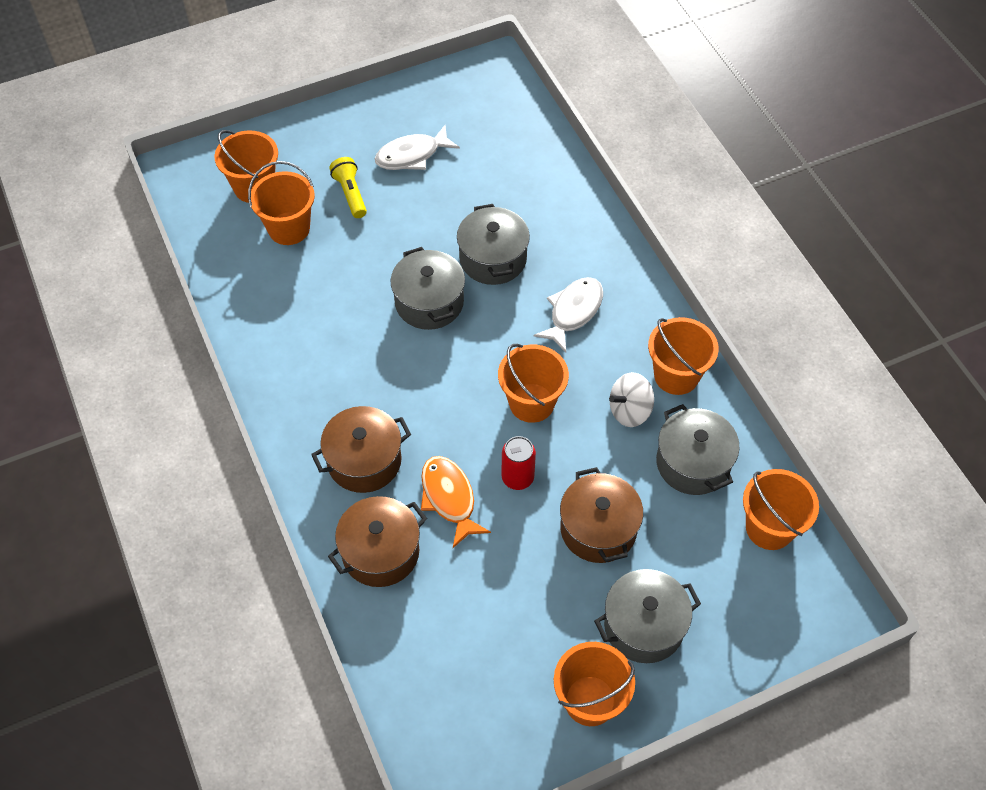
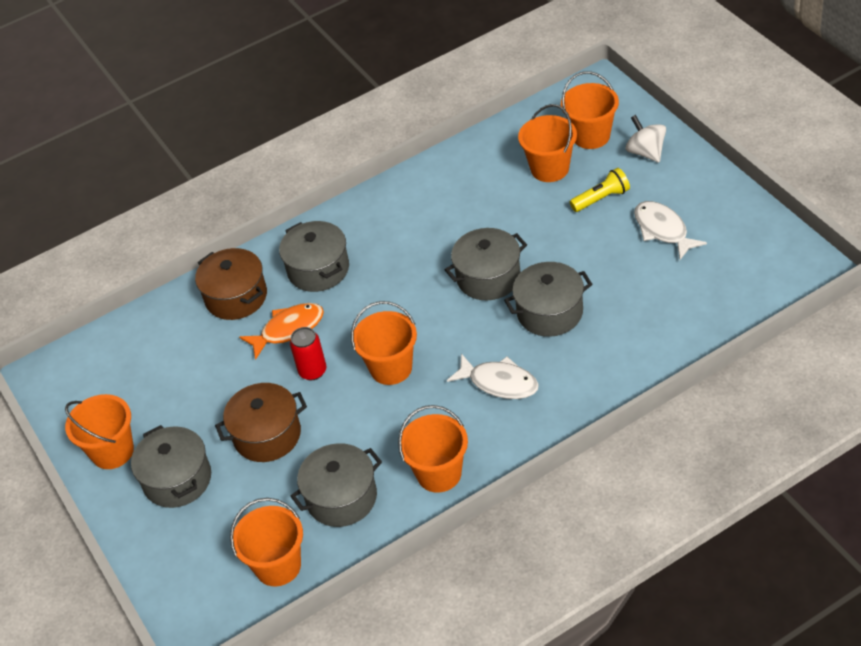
camera: 90 degrees right, 10 degrees down
brown pot [311,406,411,493] -> grey pot [279,221,349,292]
white spinning top [609,372,654,427] -> white spinning top moved to [625,115,666,162]

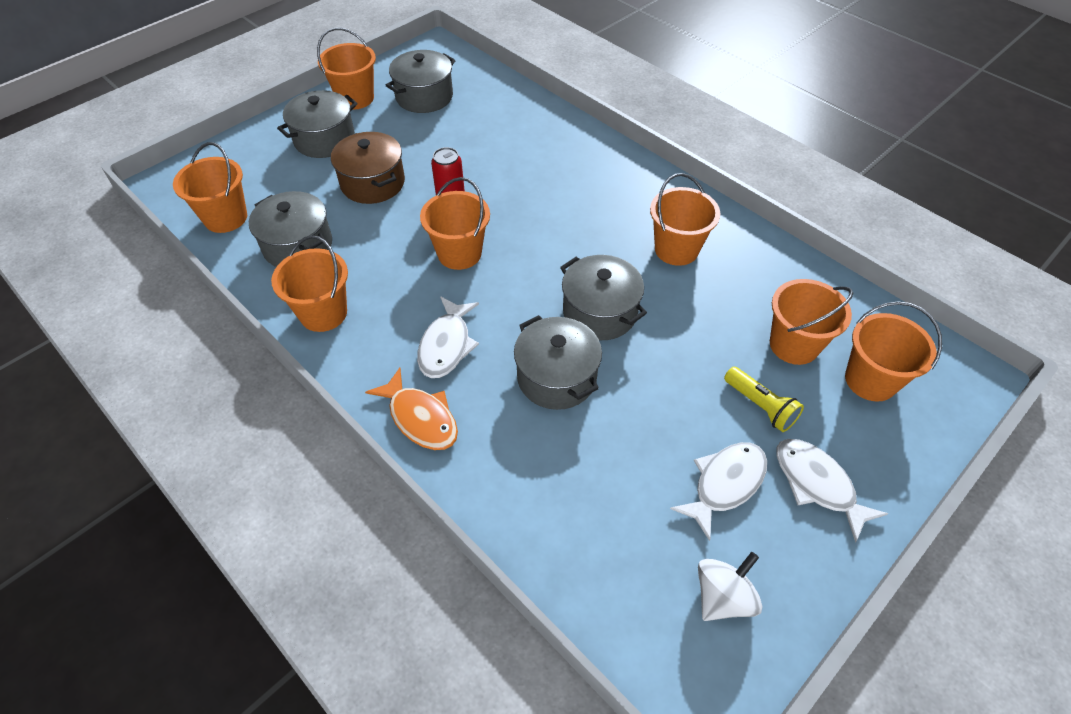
camera: 70 degrees right, 5 degrees up
brown pot [195,248,267,320] -> none
orange fish [239,303,324,360] -> orange fish moved to [365,368,458,450]
grey pot [279,221,349,292] -> grey pot moved to [385,50,456,113]
white spinning top [625,115,666,162] -> white spinning top moved to [698,552,762,621]
none -> orange bucket [650,173,720,266]
none -> white fish [776,439,888,543]

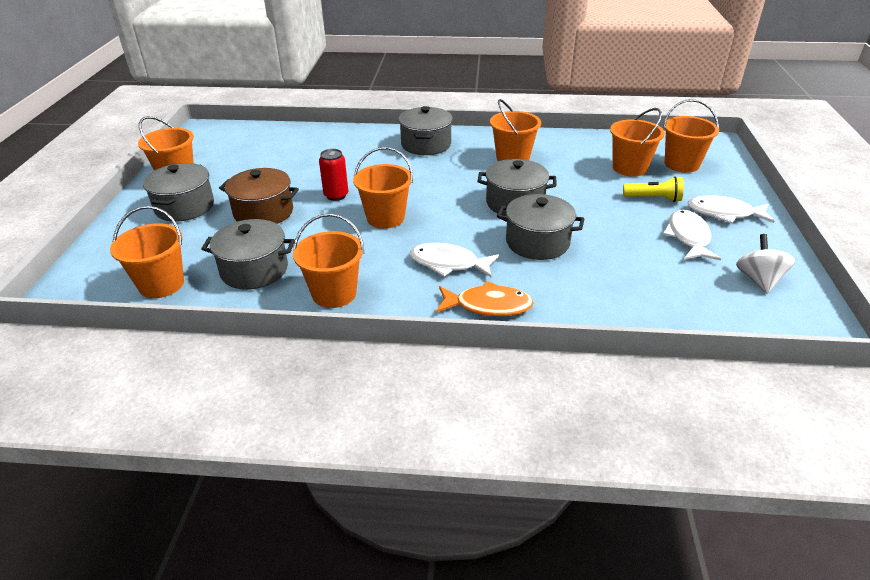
camera: 40 degrees left, 15 degrees down
grey pot [385,50,456,113] -> grey pot moved to [399,106,453,155]
white fish [417,296,479,378] -> white fish turned 135 degrees clockwise [410,243,499,277]

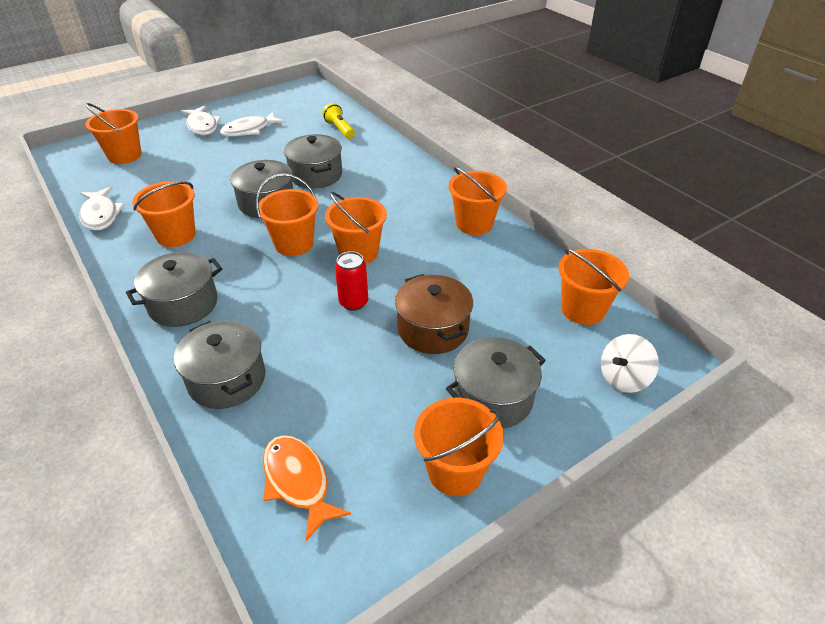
camera: 130 degrees left, 5 degrees up
grey pot [201,219,295,290] -> grey pot moved to [174,320,265,409]
white fish [410,243,499,277] -> white fish moved to [79,186,125,231]
orange fish [436,281,534,316] -> orange fish moved to [263,435,351,541]
orange bucket [610,108,665,177] -> orange bucket moved to [256,174,318,256]
yellow flashlight [623,176,684,202] -> yellow flashlight moved to [322,103,355,139]
white spinning top [736,234,795,294] -> white spinning top moved to [601,334,659,393]

